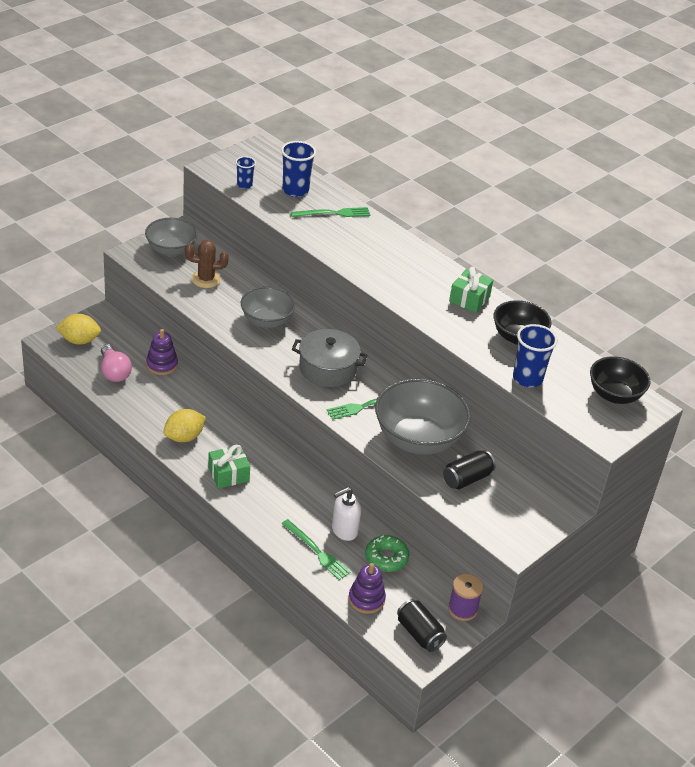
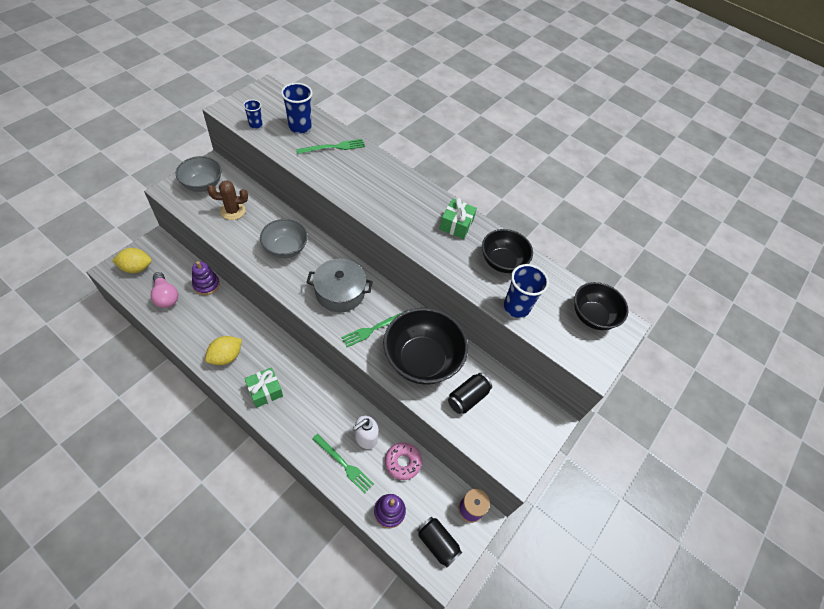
camera: 10 degrees left, 15 degrees up
green donut [365,535,409,572] -> pink donut [385,442,422,480]
grey bowl [375,379,471,455] -> black bowl [383,308,468,385]

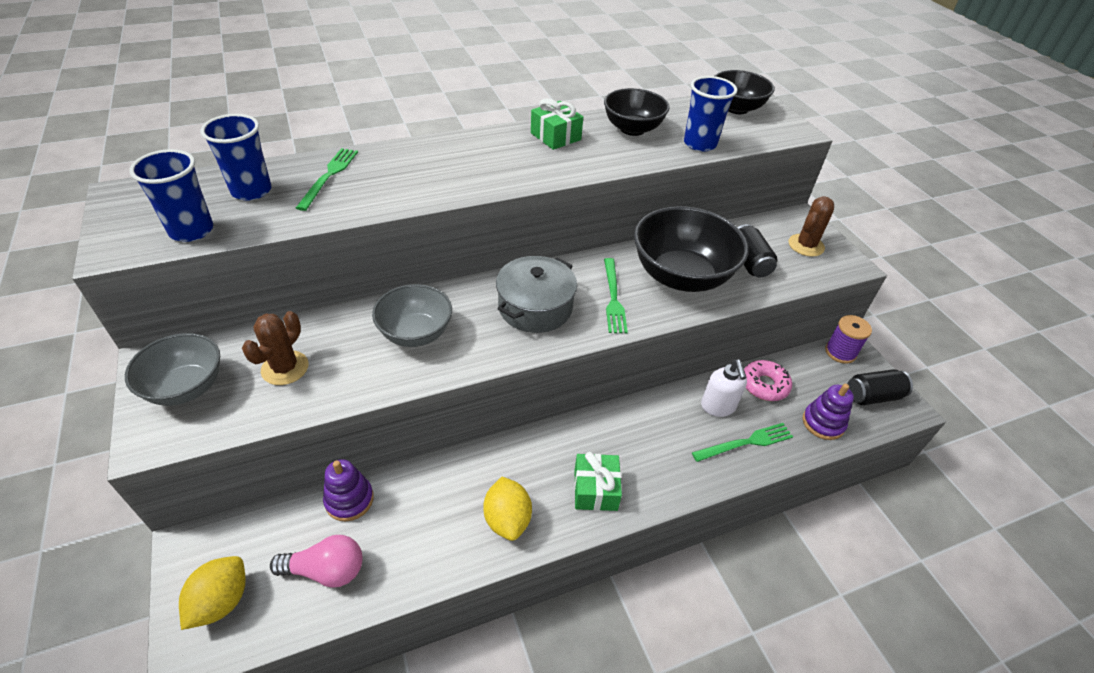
camera: 55 degrees left, 10 degrees down
blue cup [243,100,262,129] -> blue cup [129,149,213,242], size x1.72
none -> brown cactus [789,196,834,257]

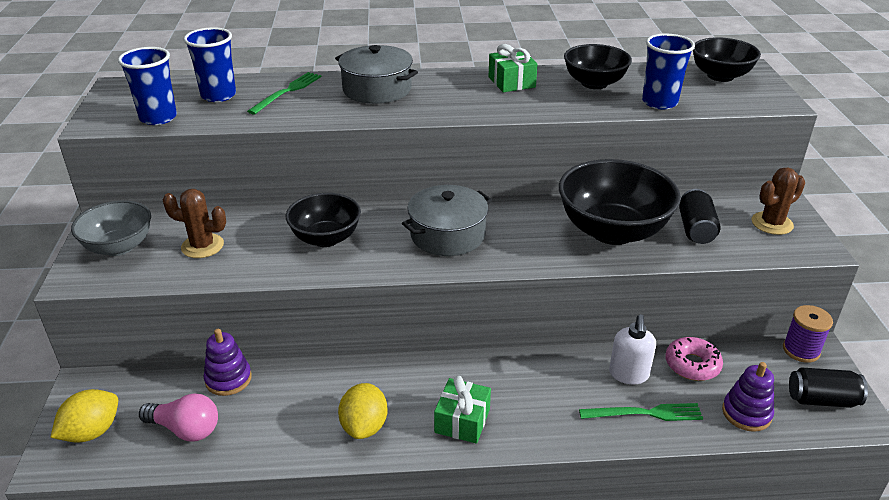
camera: 20 degrees right, 10 degrees down
brown cactus [242,311,308,385] -> brown cactus turned 60 degrees clockwise [163,189,226,258]
grey bowl [372,284,452,347] -> black bowl [286,193,361,247]
green fork [604,258,628,333] -> none
none -> grey pot [335,45,418,104]

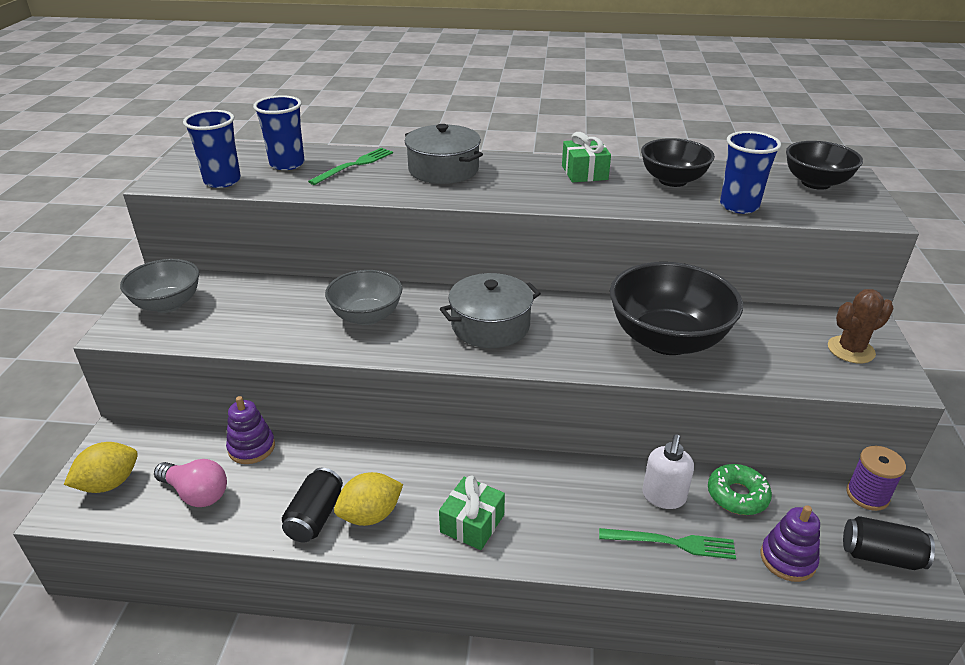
camera: 10 degrees right, 0 degrees up
brown cactus [163,189,226,258] -> none
black bowl [286,193,361,247] -> grey bowl [325,270,403,325]
yellow lemon [338,383,388,439] -> yellow lemon turned 45 degrees clockwise [334,472,403,526]
pink donut [665,337,723,381] -> green donut [708,464,772,515]
black can [679,189,721,244] -> black can moved to [282,468,343,543]

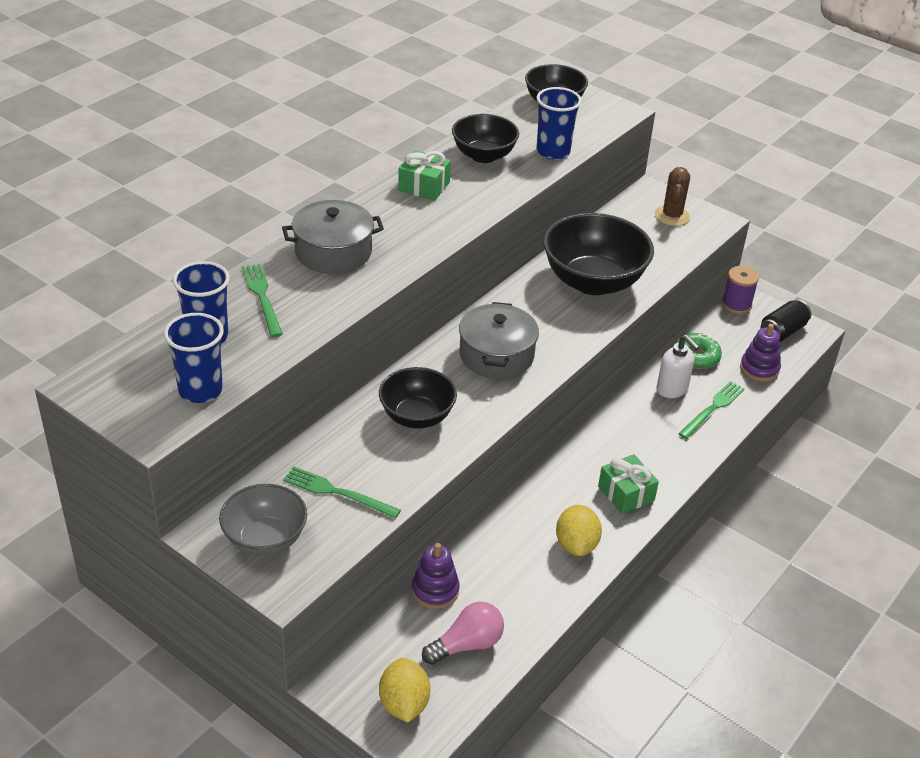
camera: 60 degrees left, 5 degrees up
black can [282,468,343,543] -> none
grey bowl [325,270,403,325] -> black bowl [379,367,457,428]
none -> green fork [283,466,401,519]

